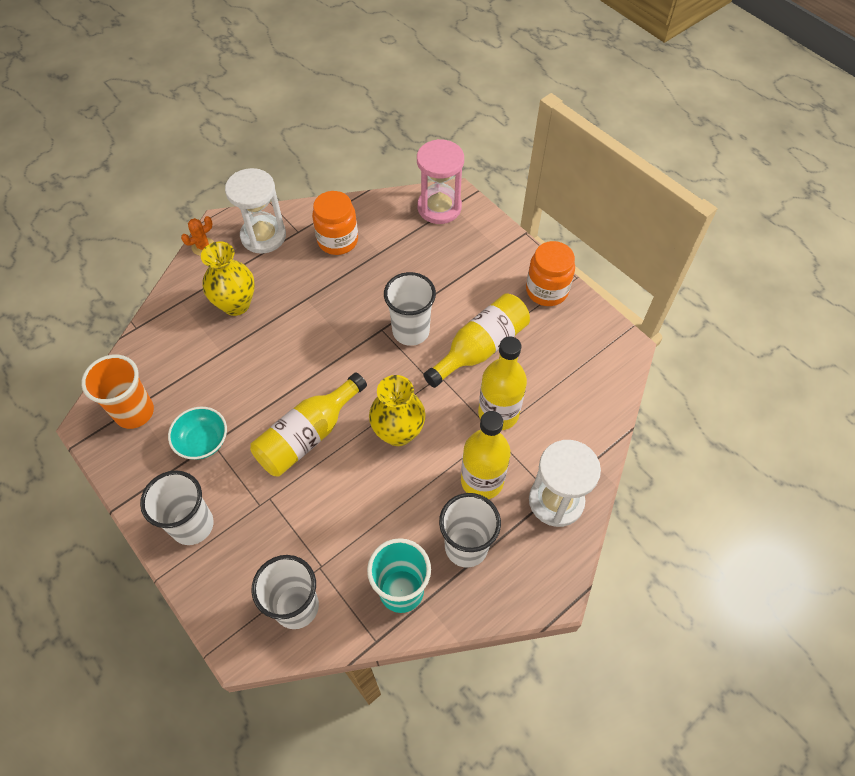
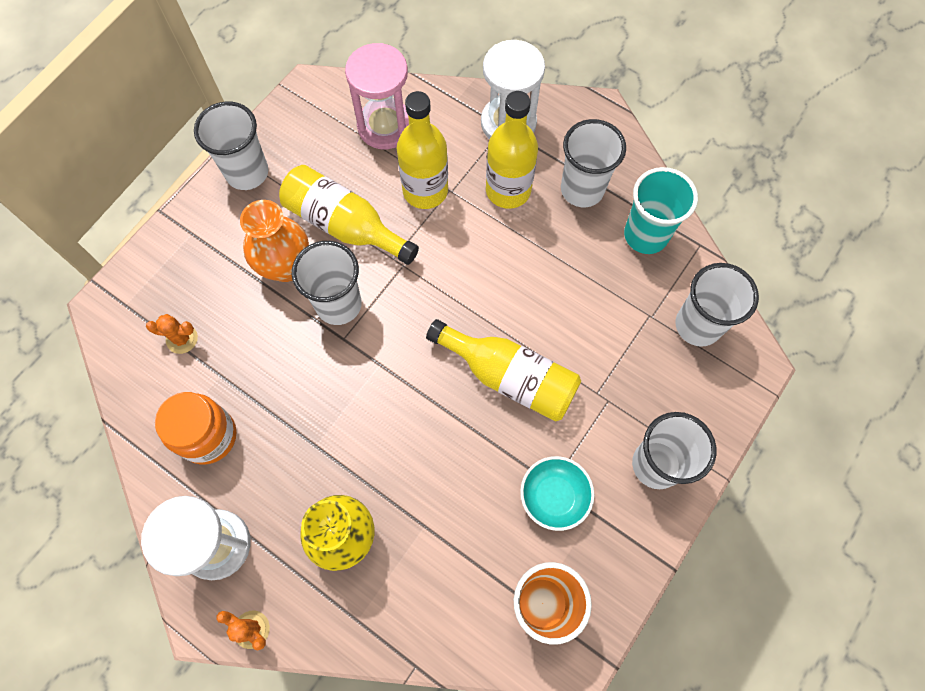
camera: 105 degrees left, 10 degrees up
yellow vase [369,375,426,446] -> none
pink hourglass [417,139,464,224] -> pink hourglass moved to [345,43,409,149]
orange jar [526,241,575,306] -> white cup [194,101,268,190]
none -> orange cactus [146,314,198,354]
none -> orange vase [240,200,309,282]

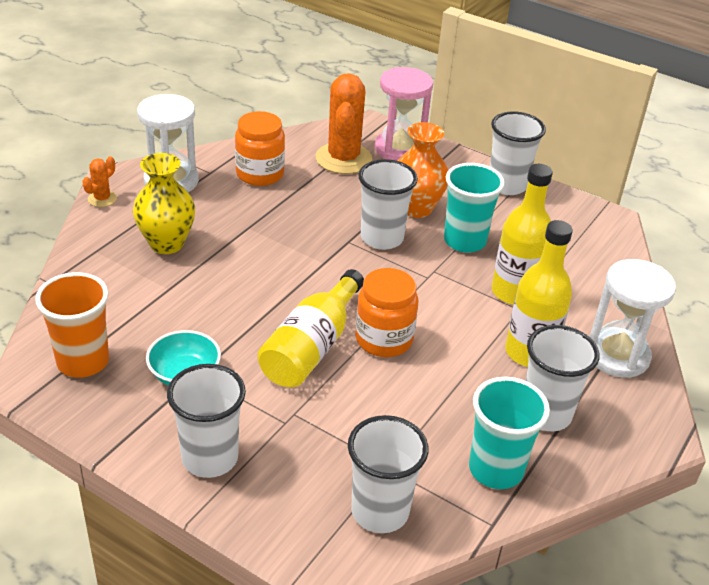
camera: 85 degrees right, 30 degrees down
orange cactus [146,314,198,354] -> orange cactus [316,73,372,174], size x2.15
yellow bottle [279,165,419,265] -> turquoise cup [444,163,505,253]
pink hourglass [345,43,409,149] -> pink hourglass moved to [375,67,433,161]
none -> orange jar [355,268,418,357]

